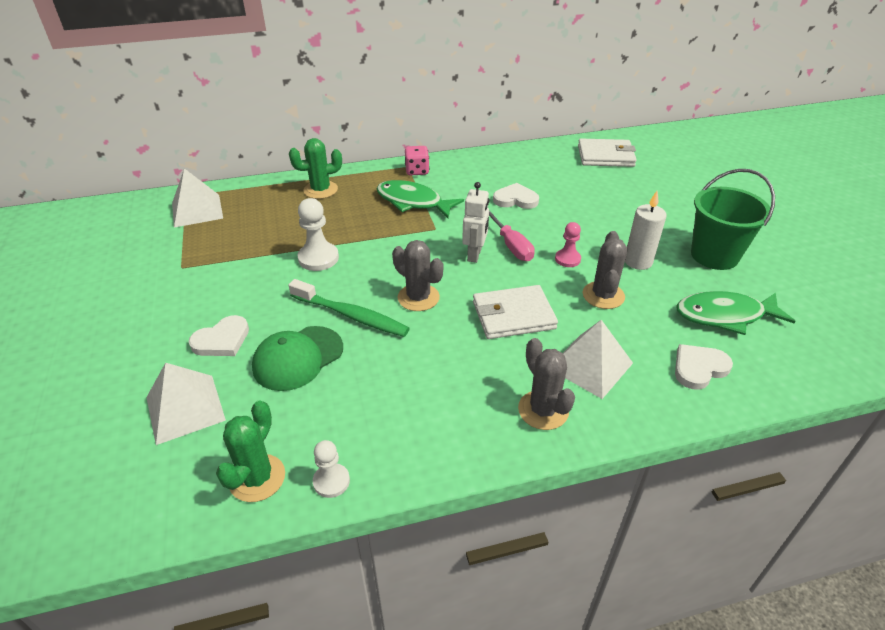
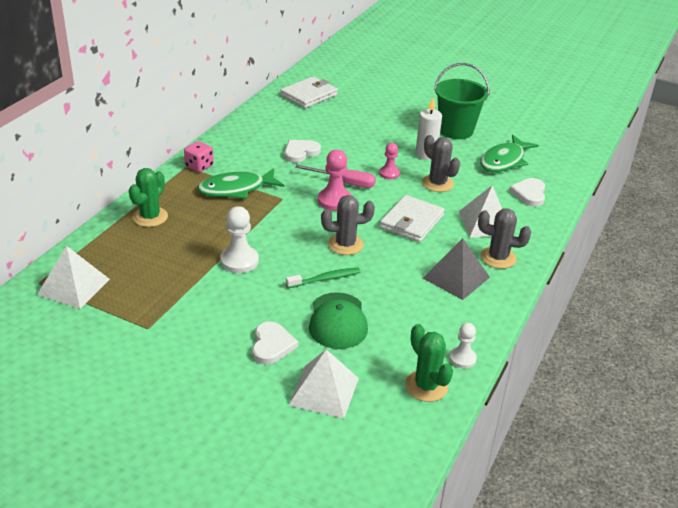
camera: 50 degrees left, 5 degrees down
green toothbrush [289,279,410,337] -> green toothbrush [286,268,360,288], size x0.66
white robot [462,182,489,263] -> pink pawn [318,150,352,211]
none -> grey pyramid [423,238,490,300]

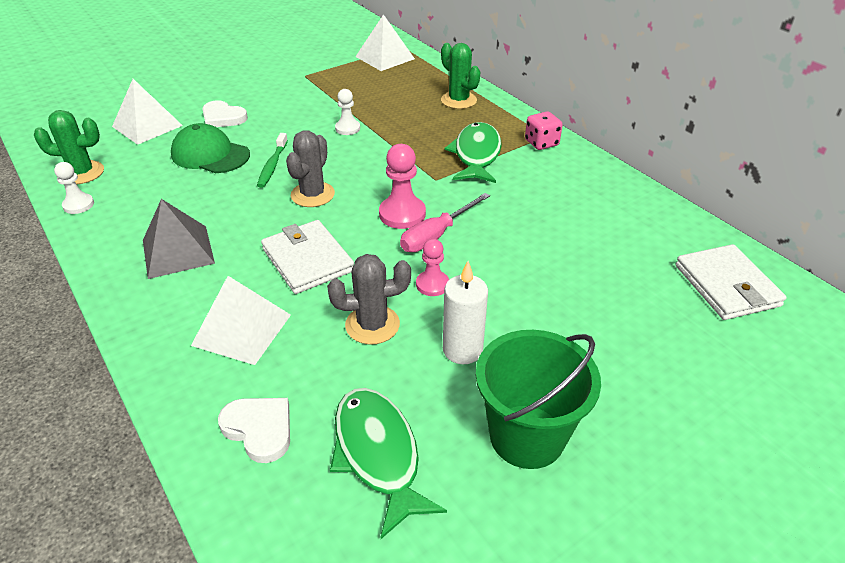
camera: 120 degrees right, 5 degrees up
white pawn [220,206,259,273] -> white pawn [335,89,360,135], size x0.63
white heart [285,140,321,163] -> none
grey cactus [478,208,531,269] -> none

